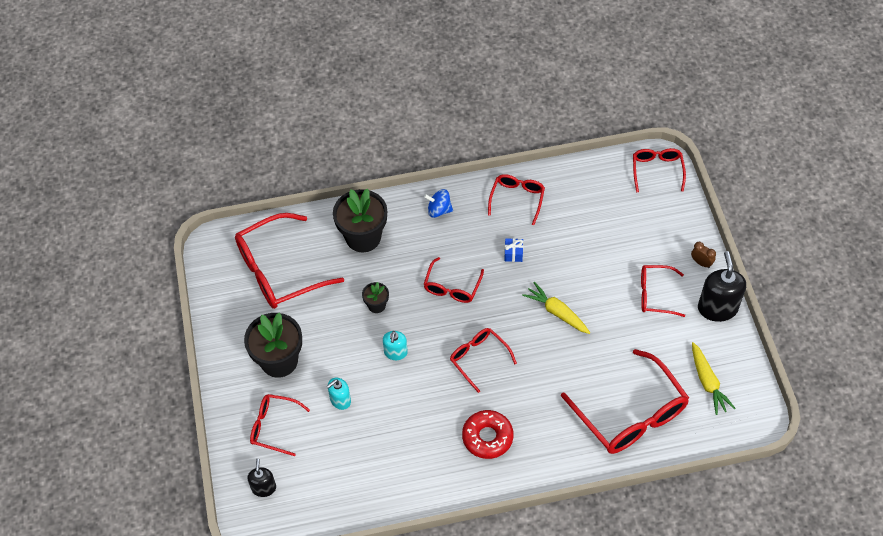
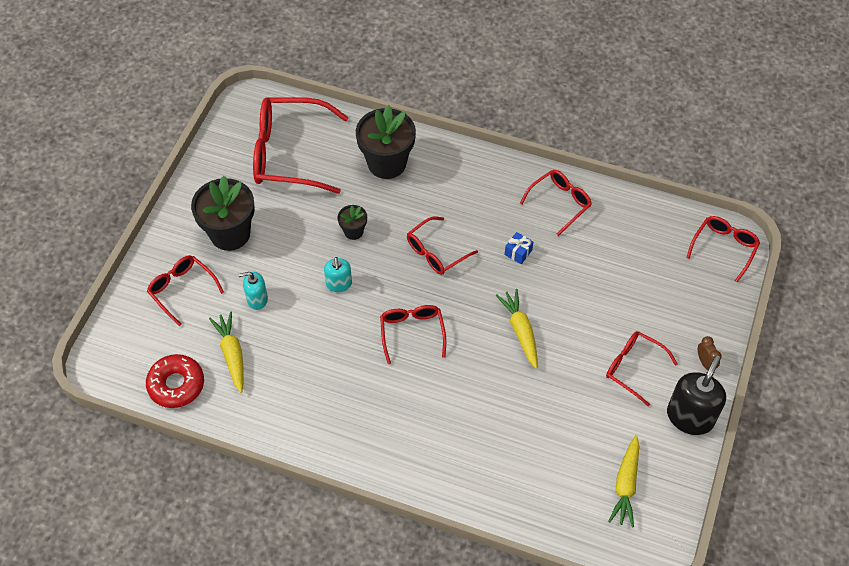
camera: 30 degrees right, 0 degrees up
black soap dispenser [247,458,276,497] -> none
turquoise soap dispenser [383,331,408,360] -> turquoise soap dispenser turned 45 degrees counterclockwise [324,257,352,292]
blue spinning top [424,189,453,218] -> none
red donut [462,410,514,459] -> red donut moved to [146,354,204,408]
red glasses [561,349,689,454] -> none
none -> yellow carrot [209,311,244,393]

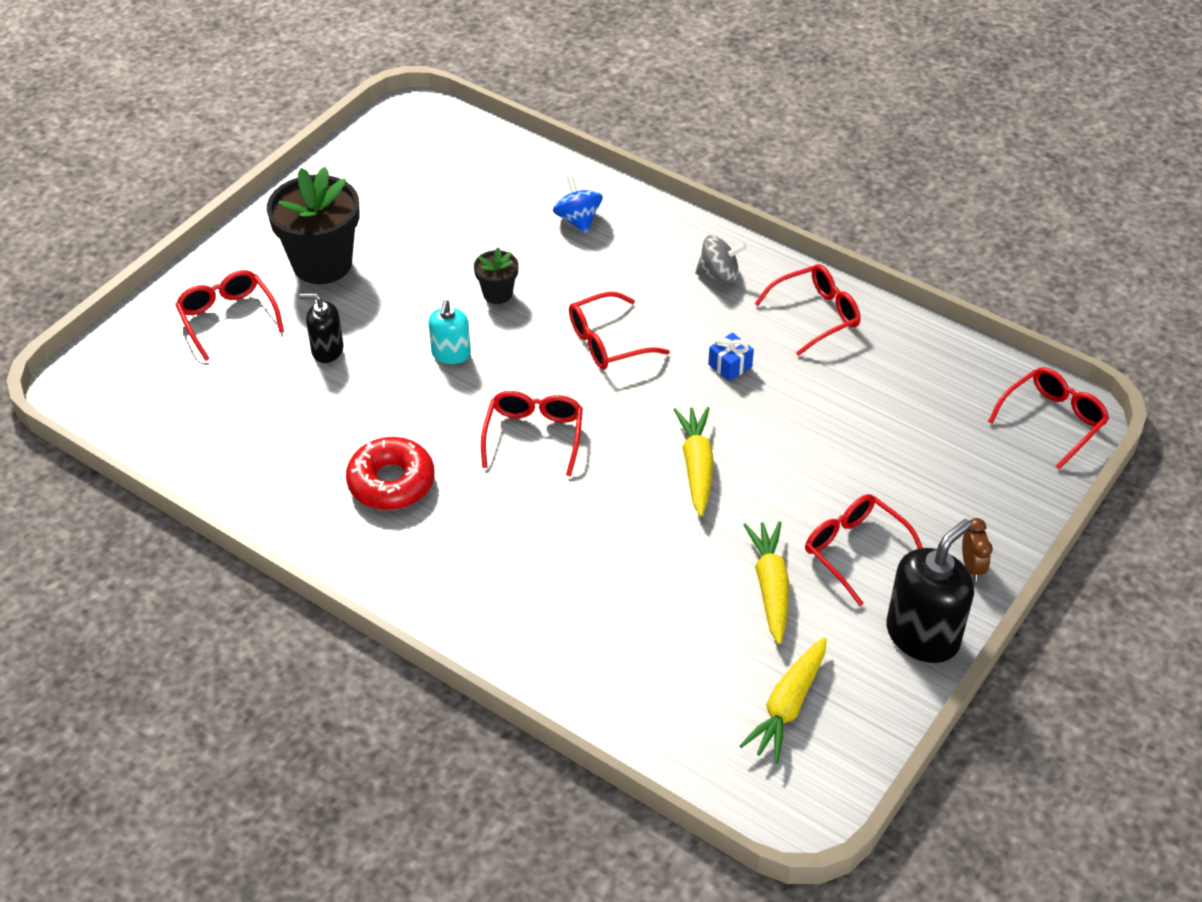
camera: 15 degrees right, 10 degrees down
red donut [146,354,204,408] -> red donut moved to [346,437,435,510]
yellow carrot [209,311,244,393] -> yellow carrot moved to [743,521,789,644]
turquoise soap dispenser [238,272,268,310] -> black soap dispenser [299,293,343,363]
red glasses [253,97,349,194] -> none
black flower pot [356,105,416,179] -> blue spinning top [553,175,603,233]
none -> grey spinning top [695,235,747,284]

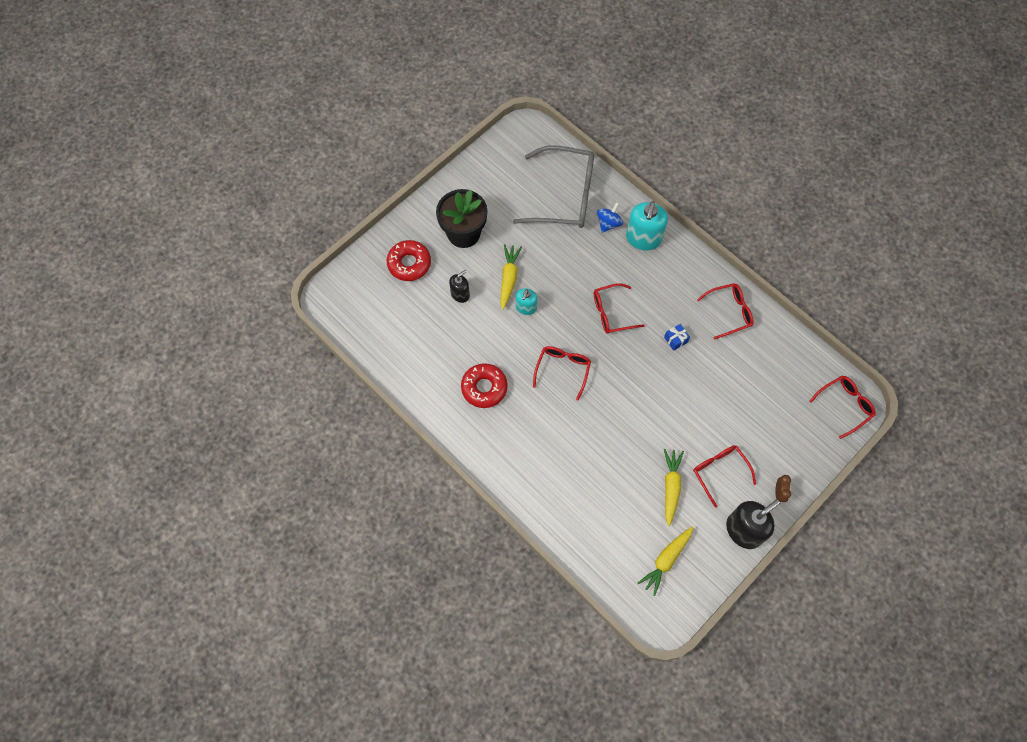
camera: 10 degrees right, 20 degrees up
red glasses [175,270,284,361] -> red donut [387,240,431,281]
black soap dispenser [299,293,343,363] -> black soap dispenser turned 120 degrees clockwise [449,269,470,303]
black flower pot [474,247,518,304] -> none
blue spinning top [553,175,603,233] -> blue spinning top turned 45 degrees clockwise [597,202,623,233]
yellow carrot [674,407,714,516] -> yellow carrot moved to [500,244,522,310]
grey spinning top [695,235,747,284] -> none
none -> grey glasses [513,145,594,228]
none -> turquoise soap dispenser [626,201,668,250]

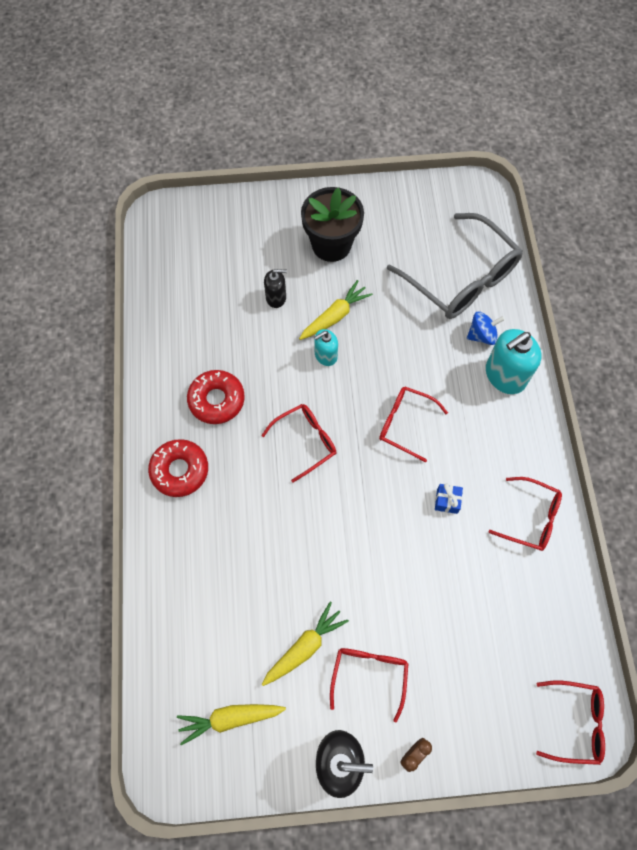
camera: 40 degrees right, 0 degrees up
red donut [387,240,431,281] -> red donut moved to [148,439,208,497]

